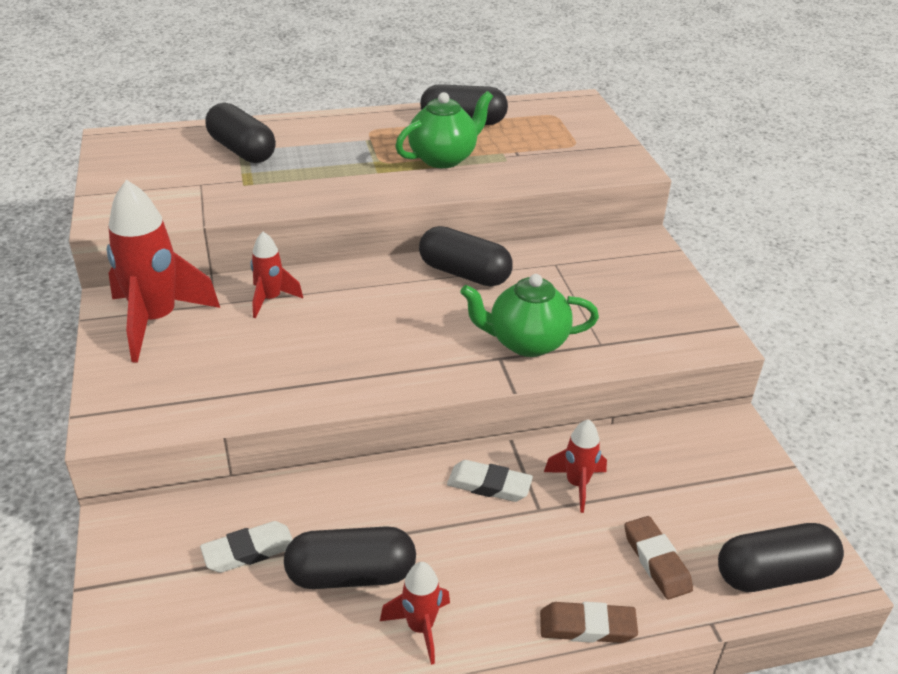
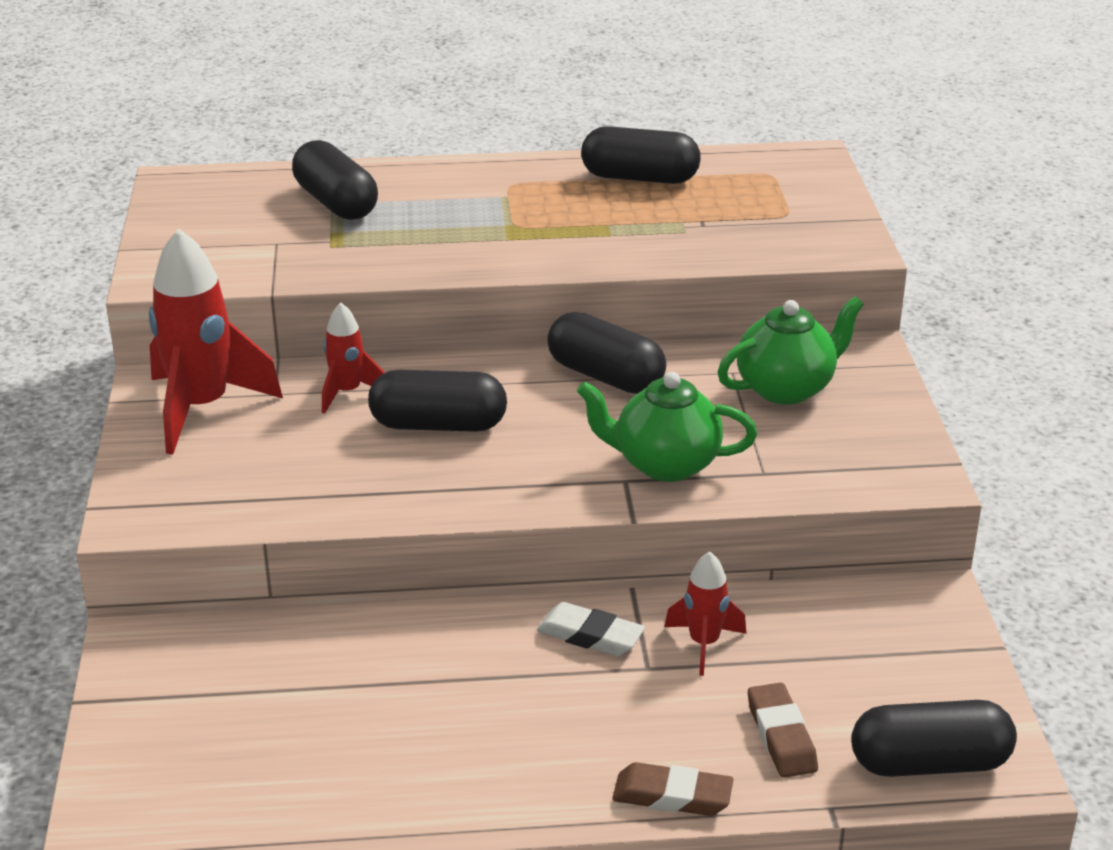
camera: 10 degrees right, 5 degrees down
white eraser [200,521,293,573] -> none
black capsule [284,526,416,589] -> black capsule moved to [368,370,507,432]
red rocket [380,562,450,665] -> none
green teapot [395,91,493,168] -> green teapot moved to [718,297,864,405]

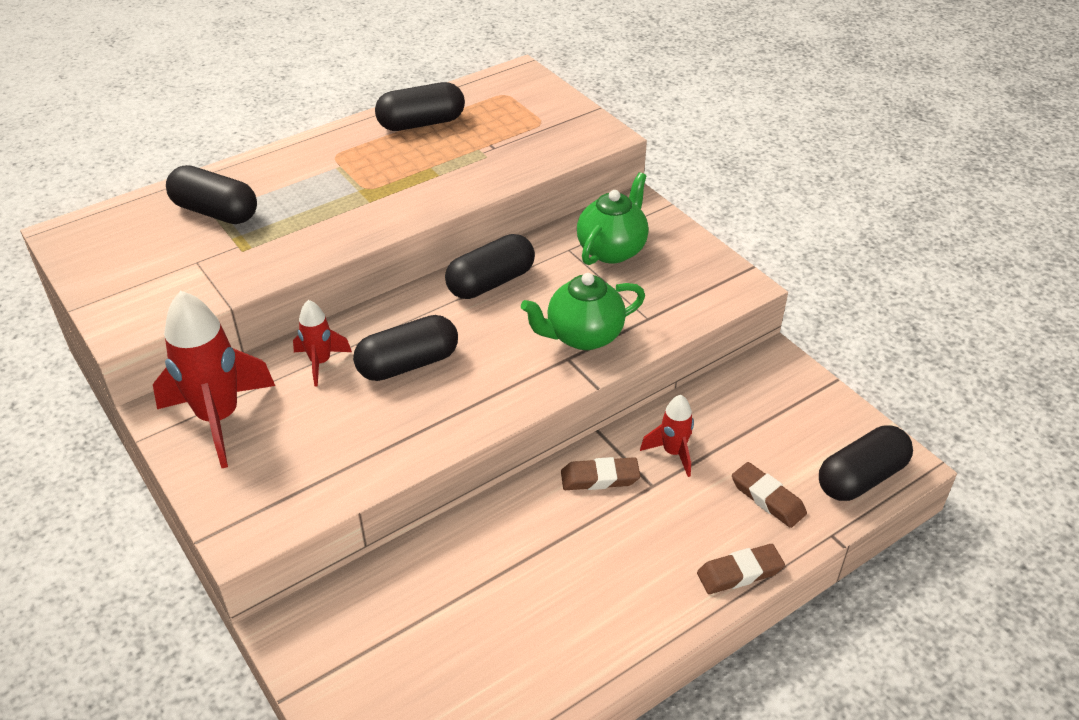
camera: 30 degrees left, 10 degrees up
white eraser [537,602,645,656] -> brown eraser [561,457,640,490]
black capsule [547,312,666,394] -> black capsule turned 45 degrees counterclockwise [445,234,535,299]

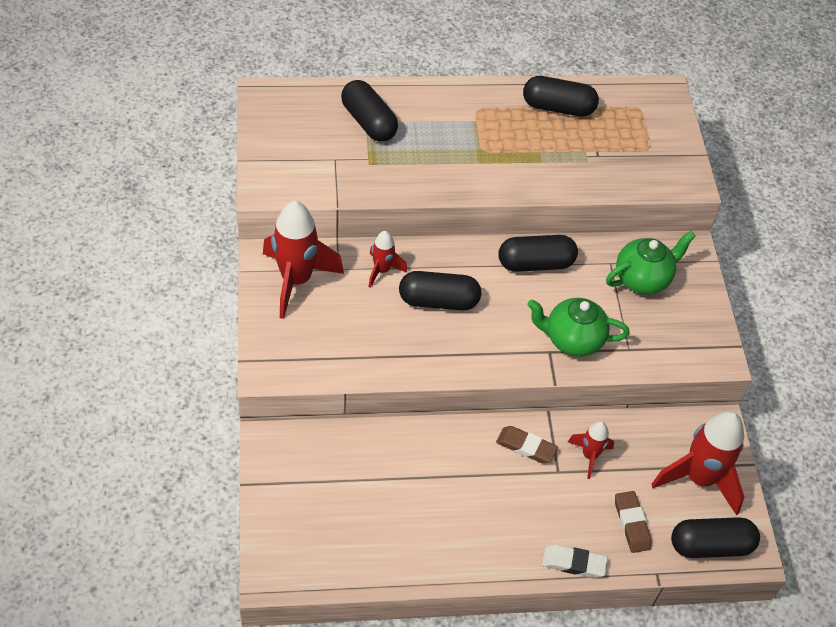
camera: 25 degrees right, 10 degrees up
brown eraser [697,544,785,594] -> white eraser [542,544,608,578]
none -> red rocket [651,411,744,515]

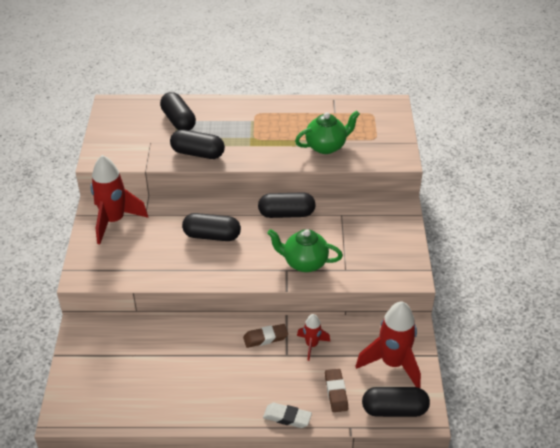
camera: 10 degrees right, 10 degrees down
red rocket [368,231,407,288] -> none
brown eraser [496,426,558,464] -> brown eraser turned 45 degrees counterclockwise [243,324,288,348]
black capsule [523,76,599,117] -> black capsule moved to [170,129,225,159]
green teapot [606,231,696,295] -> green teapot moved to [295,110,360,154]

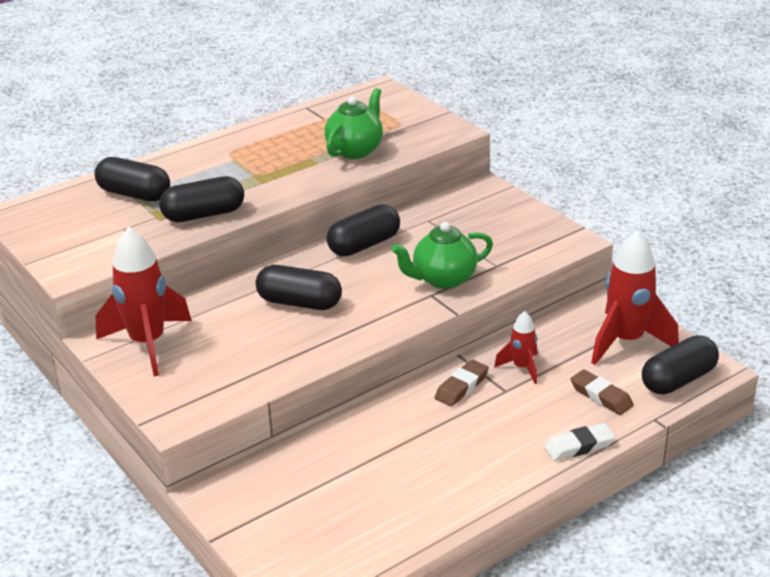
camera: 35 degrees left, 10 degrees down
black capsule [182,213,241,241] -> black capsule turned 45 degrees clockwise [256,265,342,310]

